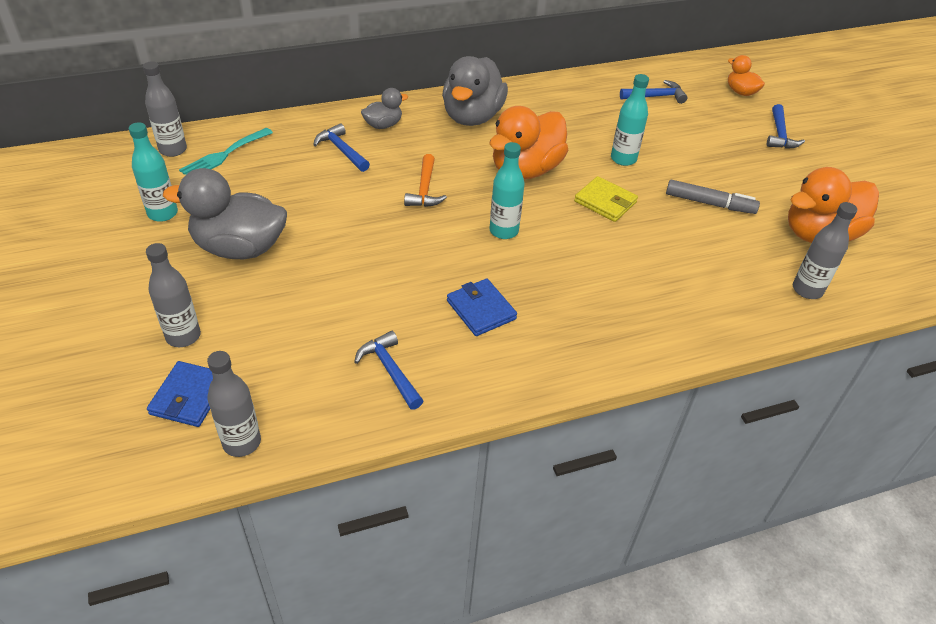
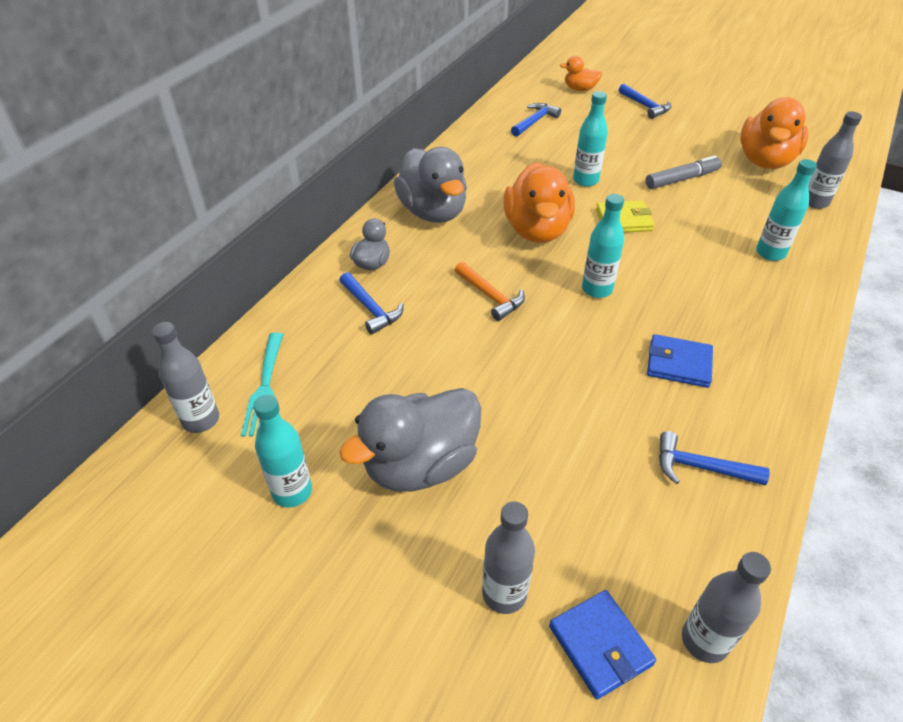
camera: 40 degrees left, 0 degrees up
blue hammer [314,123,370,172] -> blue hammer turned 135 degrees counterclockwise [339,272,404,334]
none -> turquoise bottle [756,159,817,261]

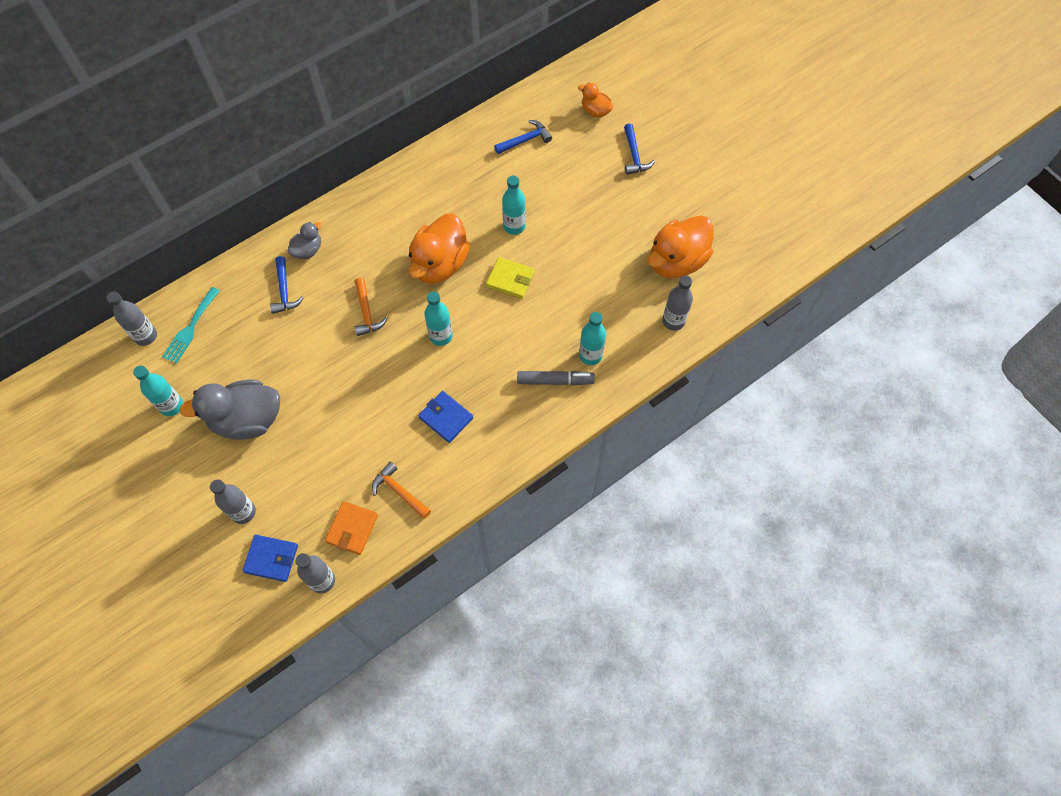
camera: 25 degrees right, 20 degrees up
grey duck [394,147,467,223] -> none
blue wallet [549,590,656,699] -> blue wallet turned 75 degrees counterclockwise [242,535,298,582]
grey marker [646,155,722,189] -> grey marker moved to [517,371,595,386]
blue hammer [659,431,770,485] -> orange hammer [372,462,431,519]
none -> orange wallet [325,501,378,555]

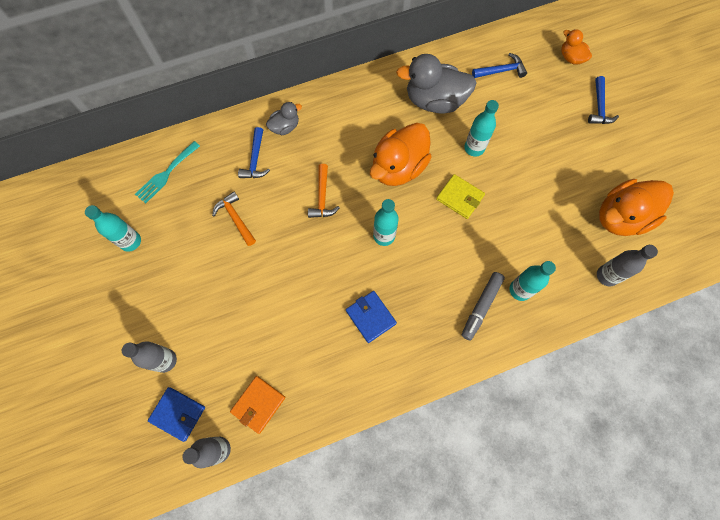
camera: 15 degrees right, 5 degrees up
grey bottle [107,291,157,346] -> none
grey duck [179,380,280,440] -> grey duck moved to [396,54,477,114]
orange hammer [372,462,431,519] -> orange hammer moved to [212,192,256,246]
grey marker [517,371,595,386] -> grey marker turned 105 degrees clockwise [462,272,505,340]

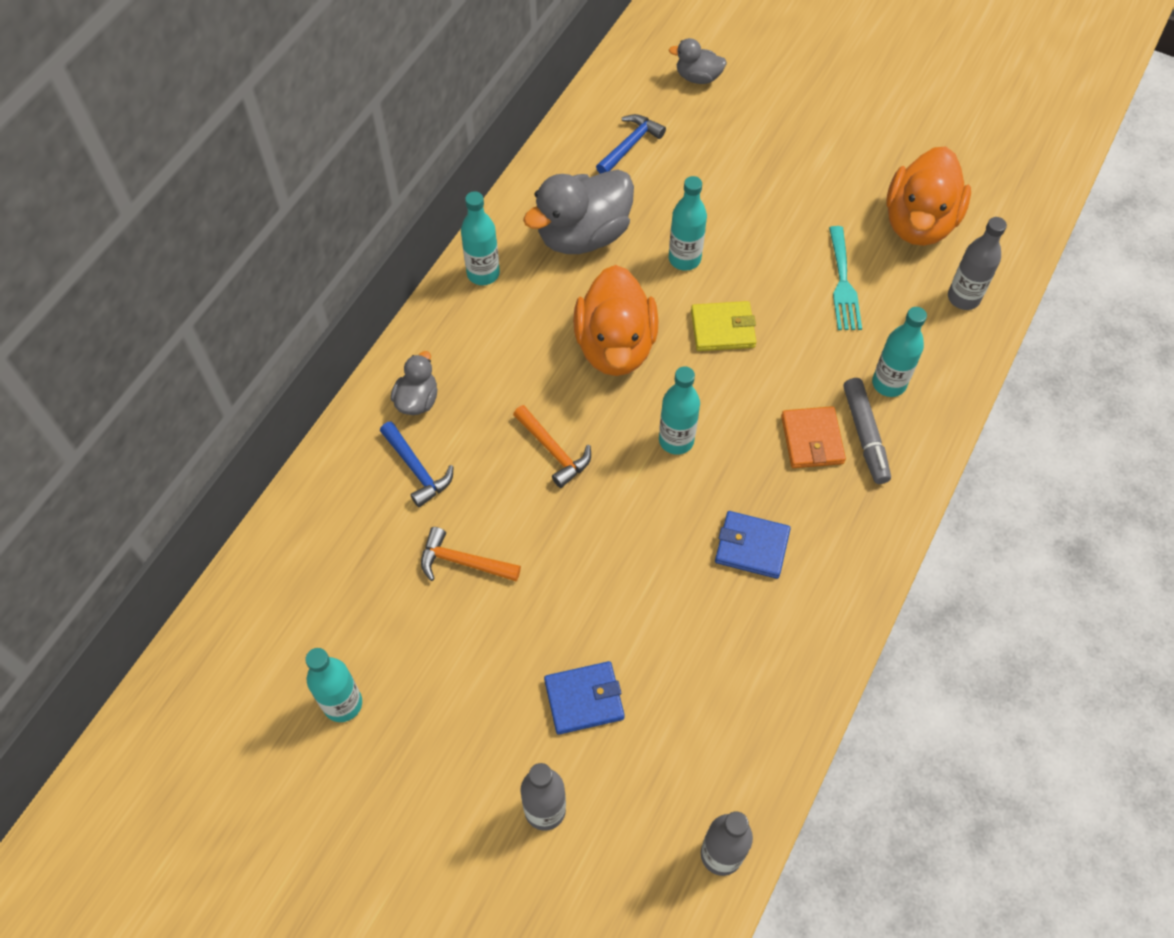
camera: 40 degrees left, 10 degrees down
turquoise fork [135,141,200,203] -> turquoise fork moved to [829,226,862,330]
blue wallet [148,387,205,442] -> blue wallet moved to [544,661,625,735]
orange wallet [230,376,285,434] -> orange wallet moved to [781,406,846,468]
orange duck [561,29,592,65] -> grey duck [669,38,727,84]
blue hammer [588,76,619,124] -> none
none -> turquoise bottle [461,191,500,285]

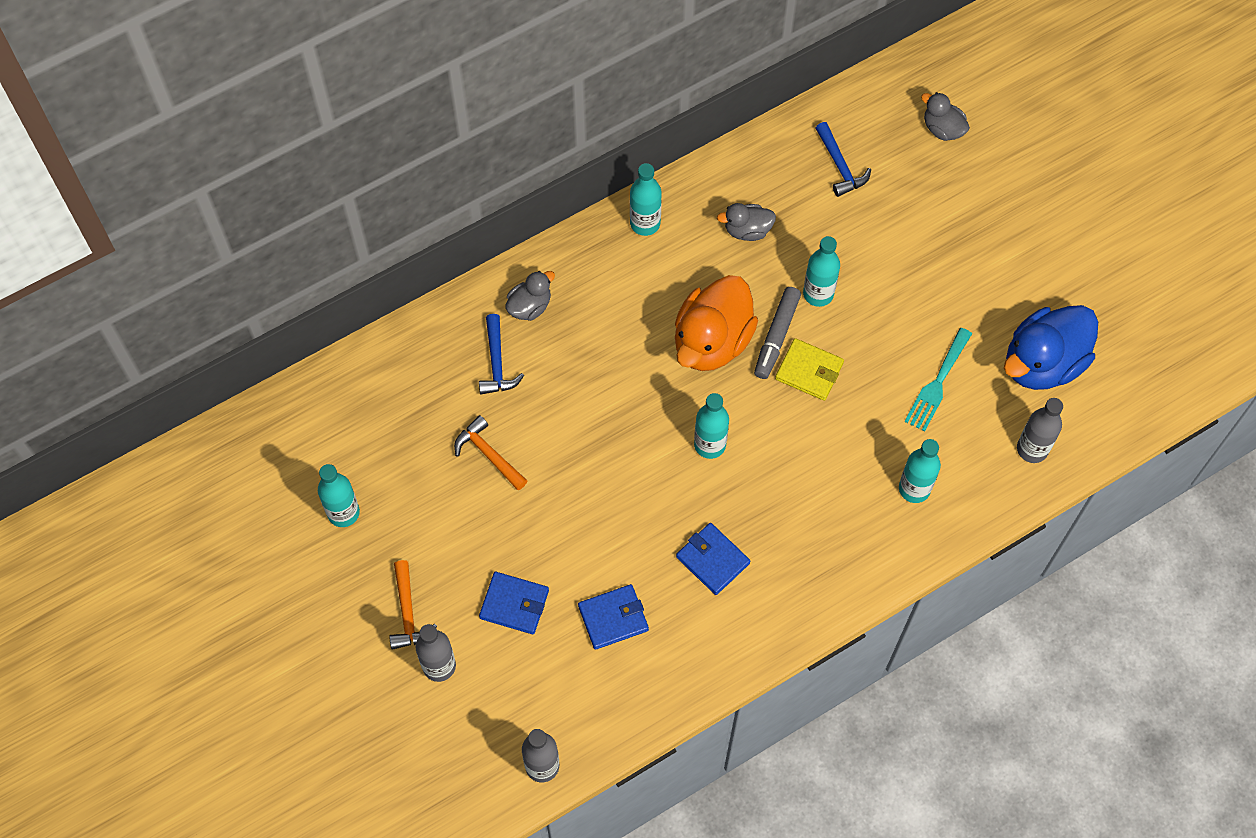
camera: 30 degrees right, 5 degrees up
orange hammer [513,405,591,488] -> orange hammer moved to [389,560,437,650]
grey duck [523,170,634,254] -> grey duck [717,203,776,241], size x0.51
blue hammer [596,114,666,174] -> blue hammer turned 90 degrees clockwise [816,122,871,197]
orange wallet [781,406,846,468] -> none
grey marker [843,378,891,484] -> grey marker moved to [754,287,801,379]
orange duck [886,146,971,246] -> blue duck [1004,305,1098,390]
none -> blue wallet [578,584,649,650]

